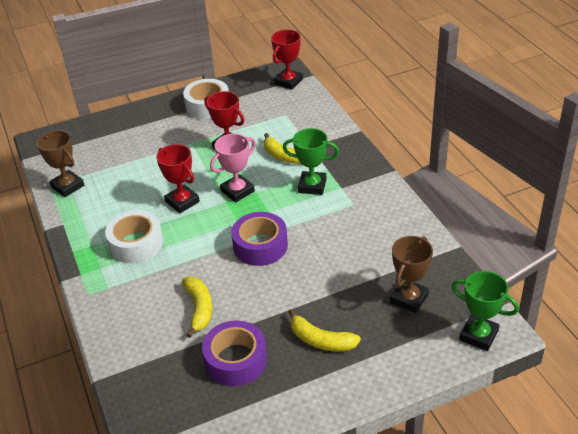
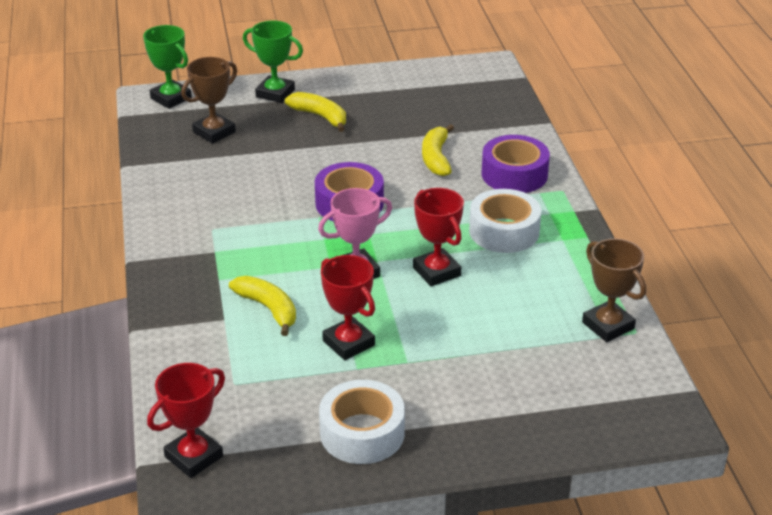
camera: 170 degrees left, 5 degrees down
purple tape [202,321,267,386] -> purple tape moved to [482,135,550,193]
green trophy [283,128,339,195] -> green trophy moved to [243,20,303,103]

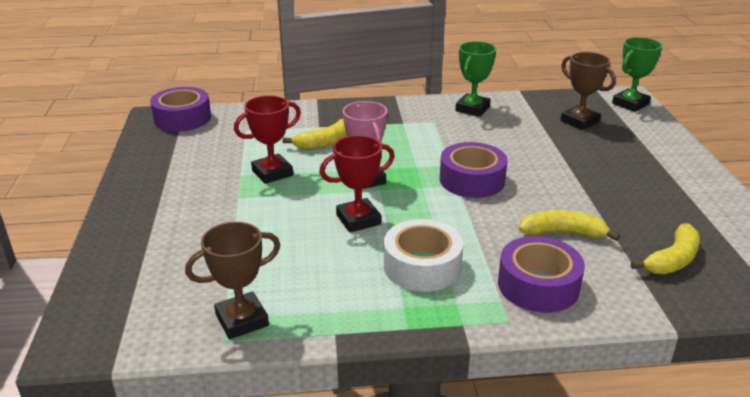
camera: 95 degrees right, 5 degrees down
red trophy [147,363,225,478] -> purple tape [150,87,211,132]
green trophy [243,20,303,103] -> green trophy moved to [456,41,496,117]
yellow banana [285,92,346,132] -> yellow banana moved to [631,224,700,274]
white tape [319,380,405,464] -> none

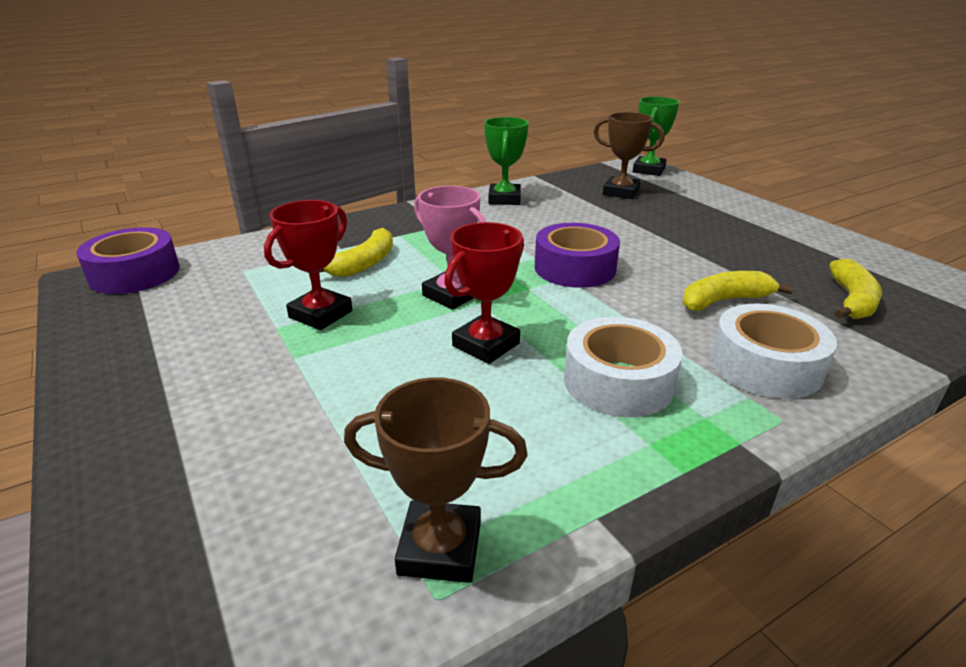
camera: 25 degrees left, 0 degrees up
brown trophy [185,222,280,339] -> brown trophy turned 60 degrees clockwise [344,378,527,583]
purple tape [498,236,585,313] -> white tape [711,303,837,399]

